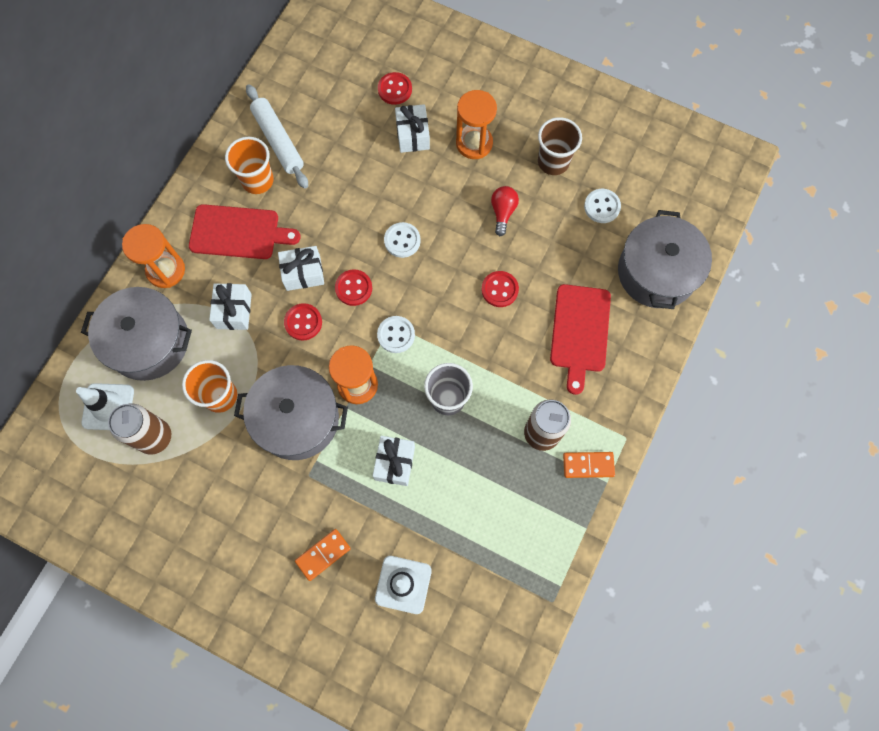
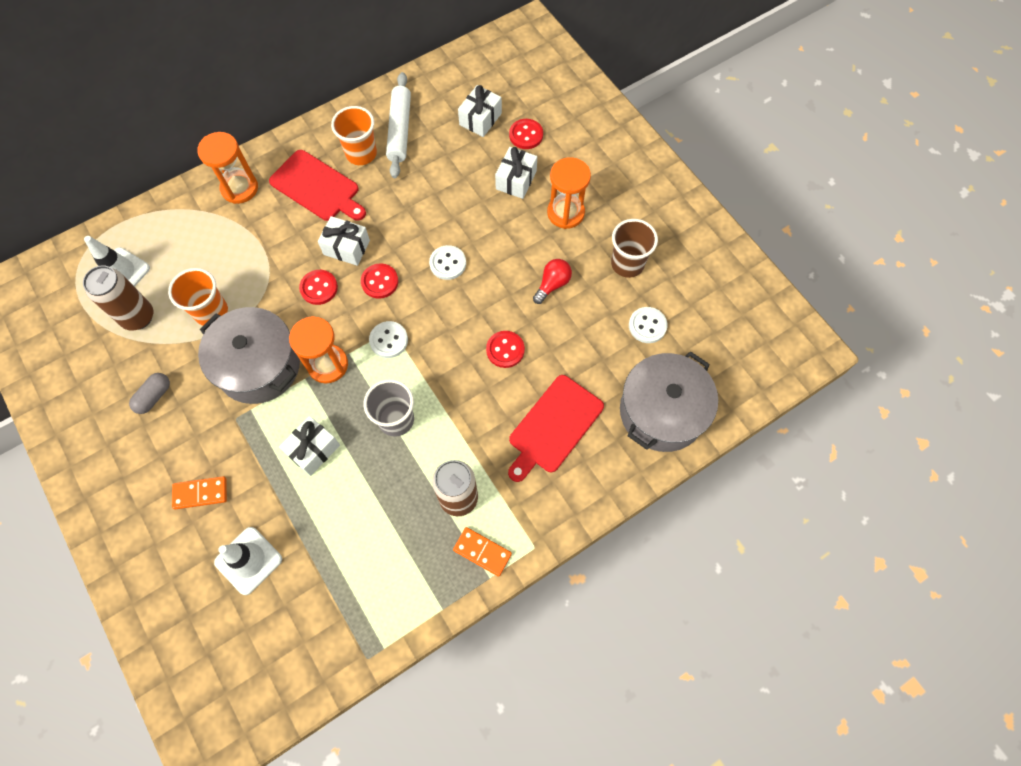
camera: 30 degrees right, 5 degrees down
grey pot [81,287,192,381] -> none
white gift [209,283,252,330] -> white gift moved to [458,85,502,137]
none -> grey capsule [129,373,170,414]

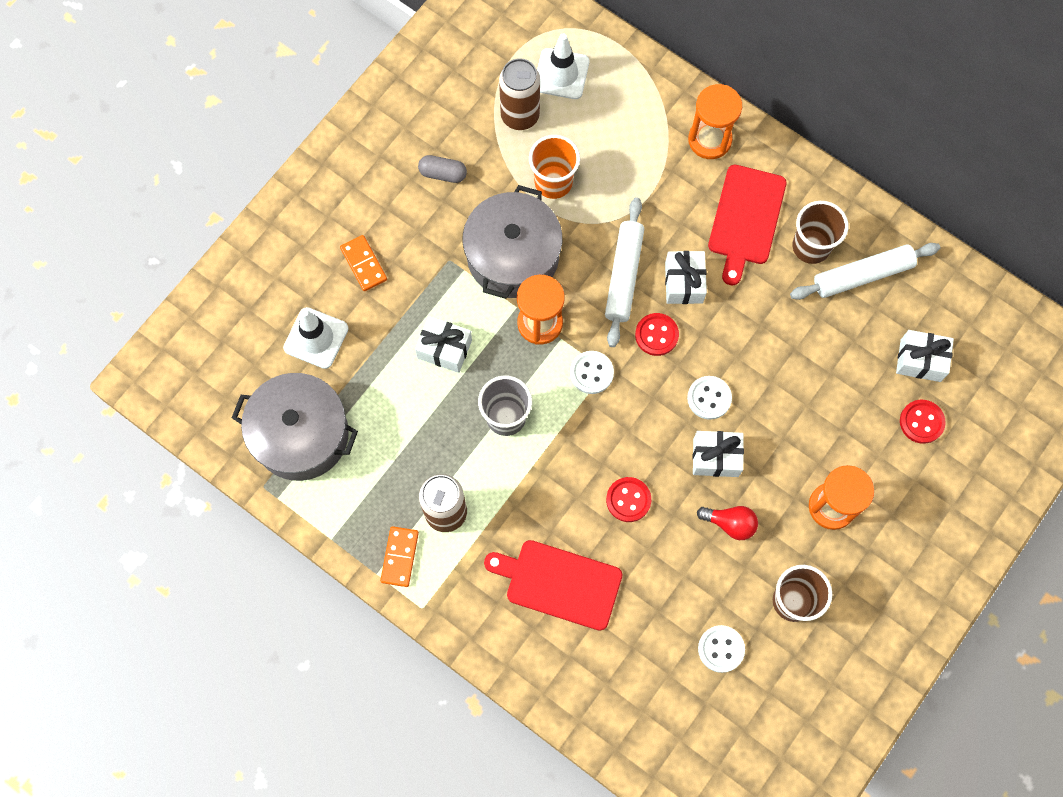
camera: 70 degrees right, 5 degrees up
red button [299,270,338,305] -> white rolling pin [605,197,644,347]
orange cup [331,106,377,165] -> brown cup [792,201,848,264]
white gift [495,147,537,199] -> white gift moved to [692,431,744,477]
grey pot [620,351,718,452] -> grey pot moved to [232,373,358,481]

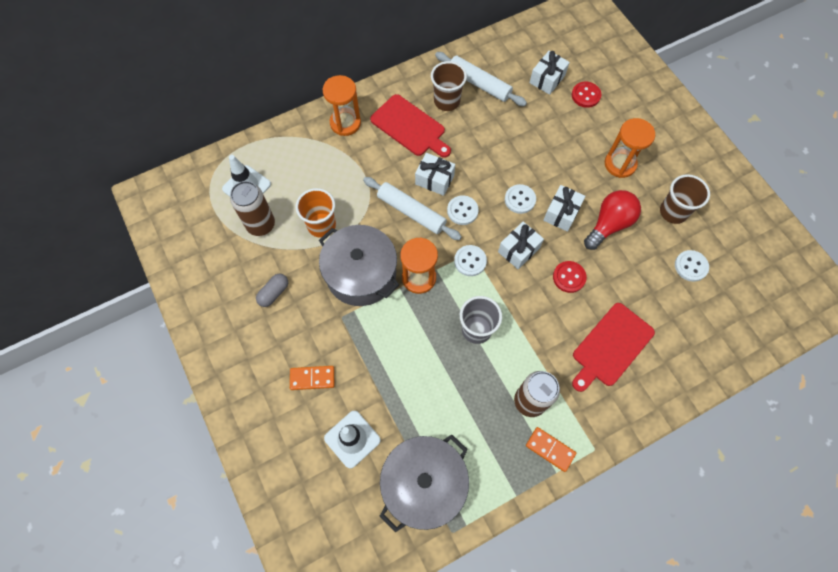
camera: 65 degrees left, 5 degrees down
white gift [415,316,472,373] -> white gift moved to [498,222,544,269]
red button [635,313,679,356] -> white button [447,195,479,225]
red light bulb [697,506,758,540] -> red light bulb [584,190,641,250], size x1.59
white rolling pin [790,243,940,300] -> white rolling pin turned 60 degrees counterclockwise [435,52,527,106]

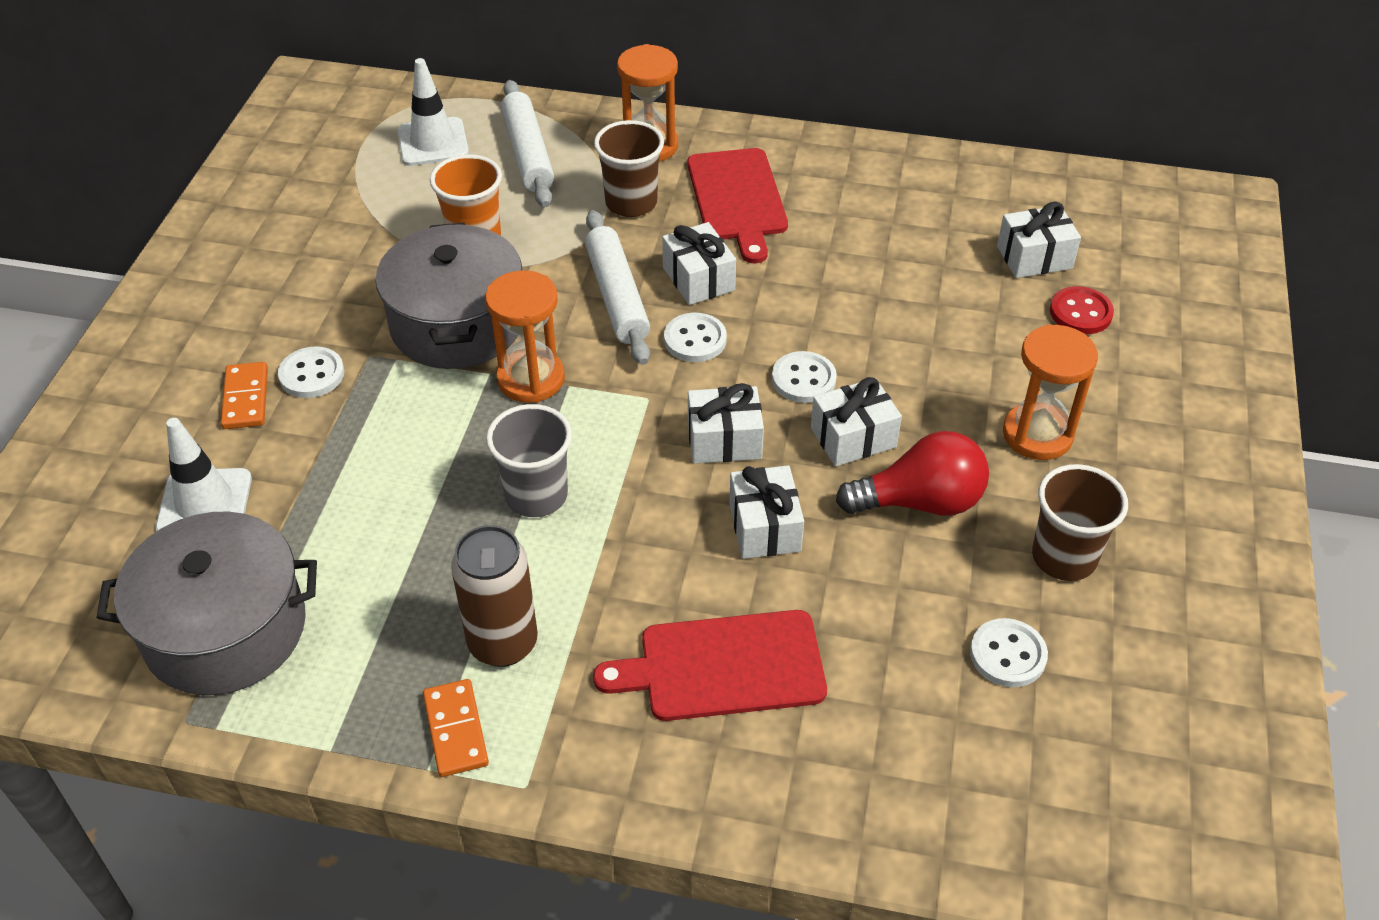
camera: 40 degrees right, 20 degrees down
brown can [230,181,275,236] -> none
grey capsule [256,274,288,307] -> none
orange domino [290,366,334,390] -> orange domino turned 45 degrees clockwise [221,362,268,429]
brown cup [431,61,467,111] -> brown cup moved to [594,120,664,217]
white rolling pin [435,52,527,106] -> white rolling pin moved to [501,80,554,207]
white button [454,245,487,276] -> white button moved to [278,346,344,398]
red button [553,261,587,293] -> white gift [729,465,804,559]

